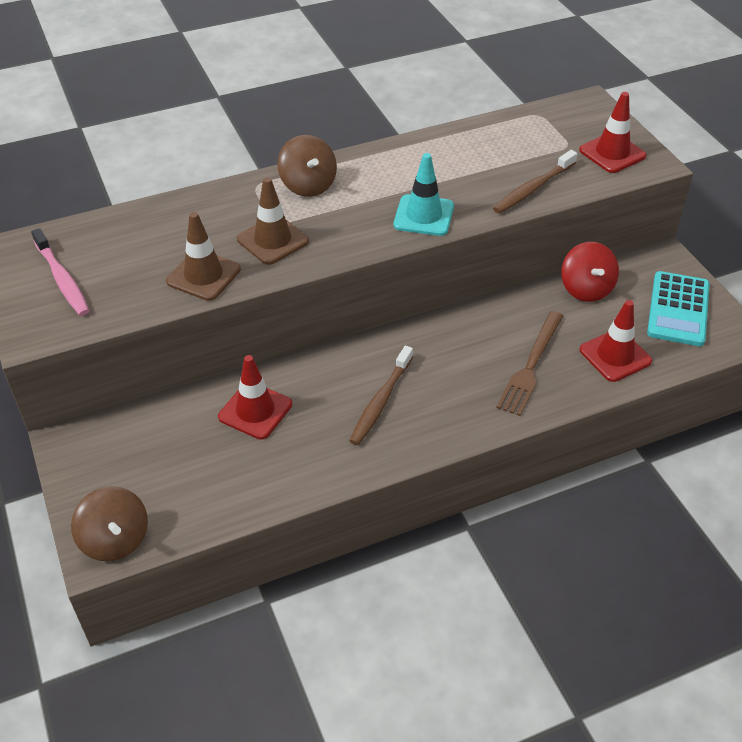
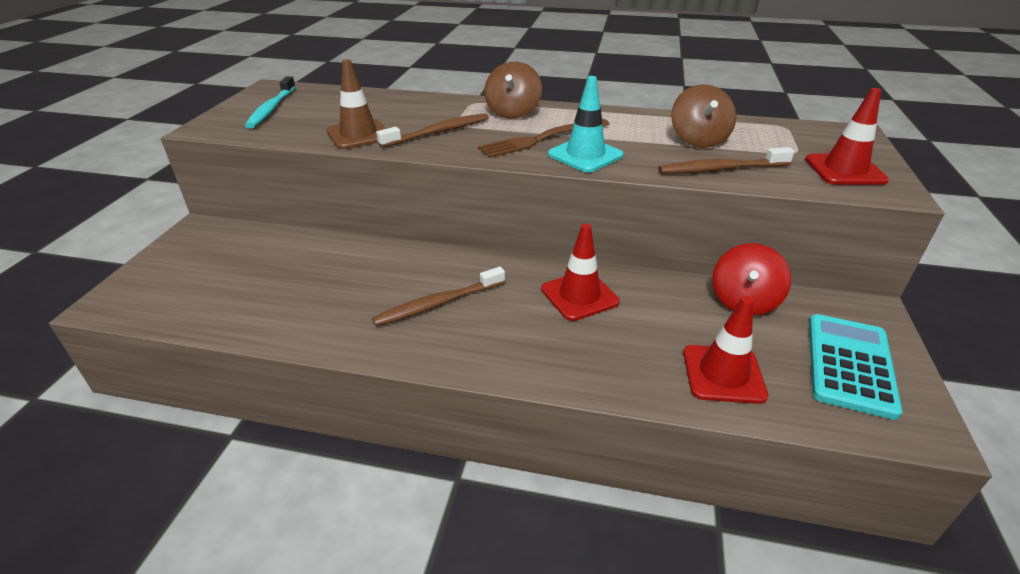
camera: 35 degrees right, 10 degrees down
pink toothbrush [31,228,89,316] -> turquoise toothbrush [245,76,296,129]
brown spinning top [71,486,148,561] -> brown spinning top moved to [671,84,737,148]
red traffic cone [218,355,292,439] -> red traffic cone moved to [541,224,620,321]
brown traffic cone [237,177,309,265] -> brown toothbrush [376,113,489,148]
brown fork [496,311,563,416] -> brown fork moved to [478,119,609,158]
turquoise calculator [647,271,710,346] -> turquoise calculator turned 150 degrees clockwise [809,314,903,420]

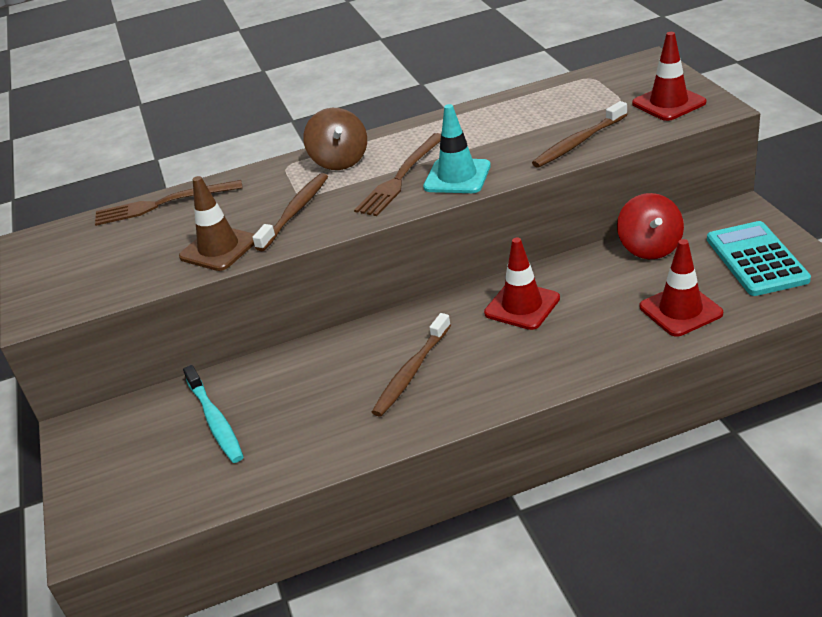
camera: 25 degrees left, 0 degrees up
turquoise toothbrush [245,76,296,129] -> turquoise toothbrush moved to [183,365,244,463]
brown spinning top [671,84,737,148] -> none
none -> brown fork [95,180,243,226]

